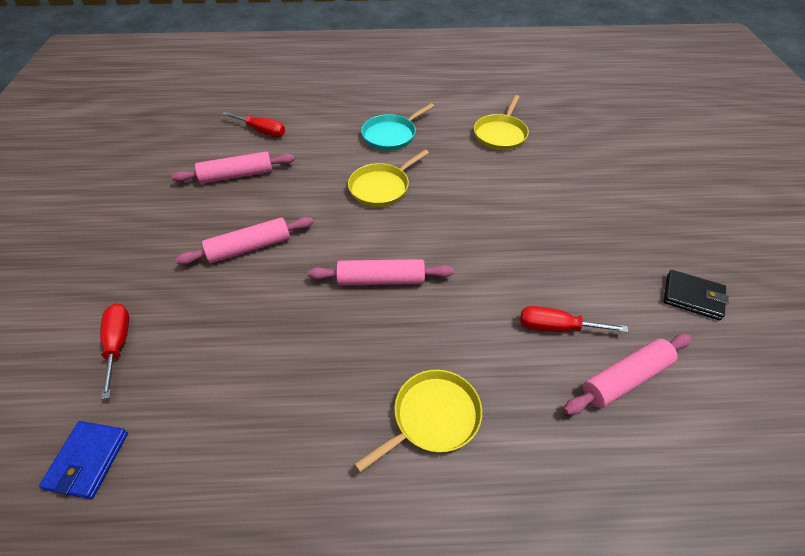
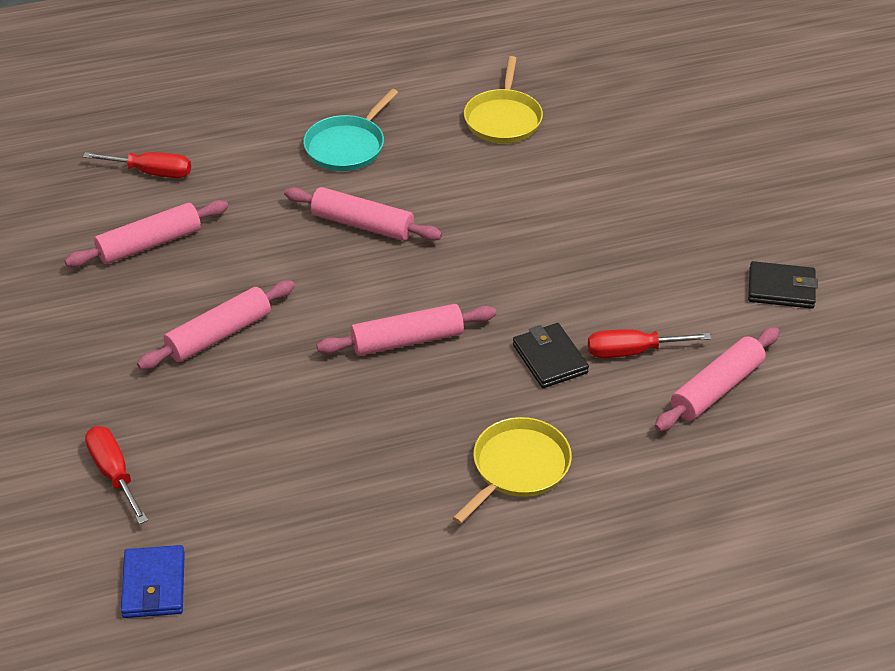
camera: 15 degrees left, 5 degrees down
yellow pan [348,150,429,207] -> pink rolling pin [284,187,442,241]
none -> black wallet [513,323,589,388]

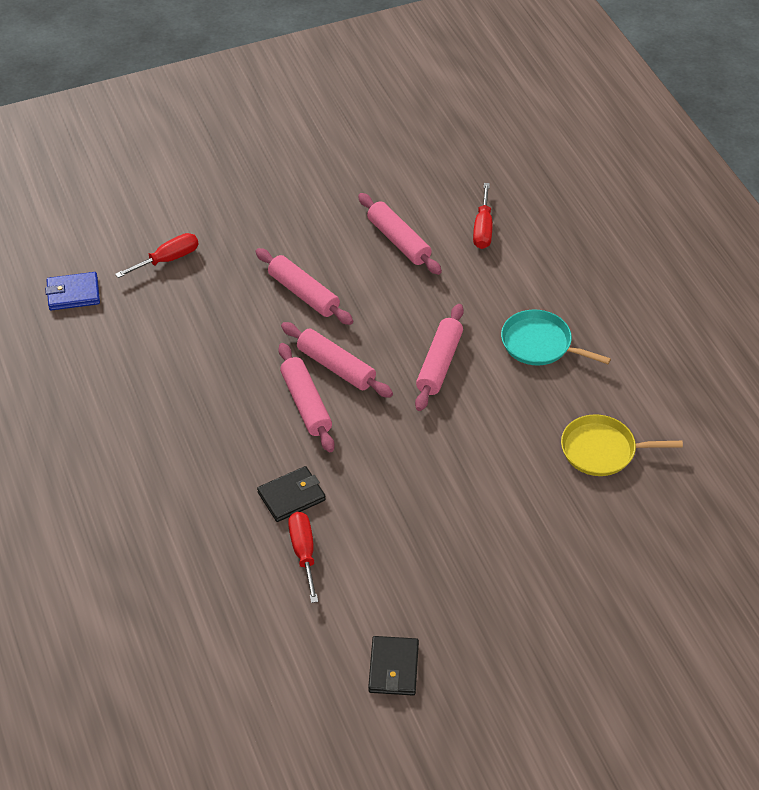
camera: 85 degrees right, 5 degrees up
yellow pan [453,417,572,524] -> none
pink rolling pin [655,327,780,432] -> pink rolling pin moved to [281,322,393,398]

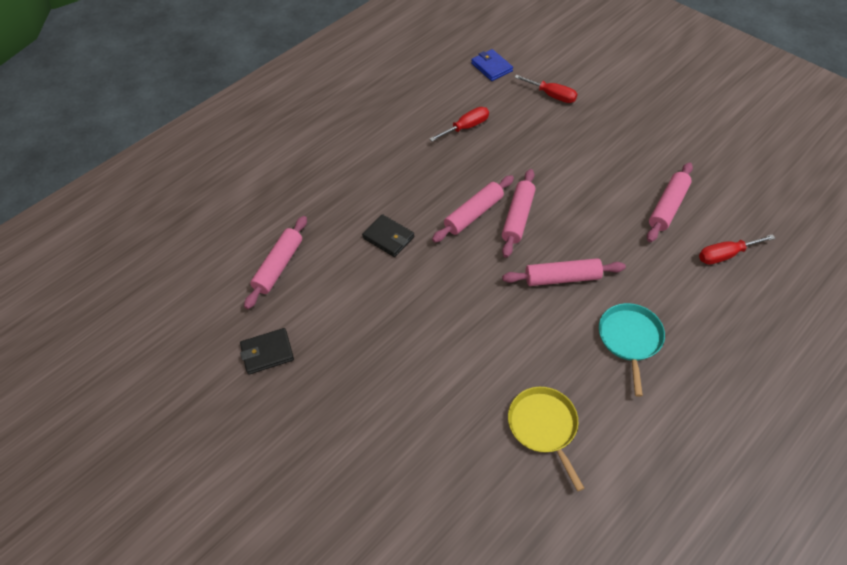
camera: 70 degrees right, 5 degrees up
pink rolling pin [255,248,353,325] -> pink rolling pin moved to [244,216,307,309]
red screwdriver [288,512,318,603] -> red screwdriver moved to [429,107,489,142]

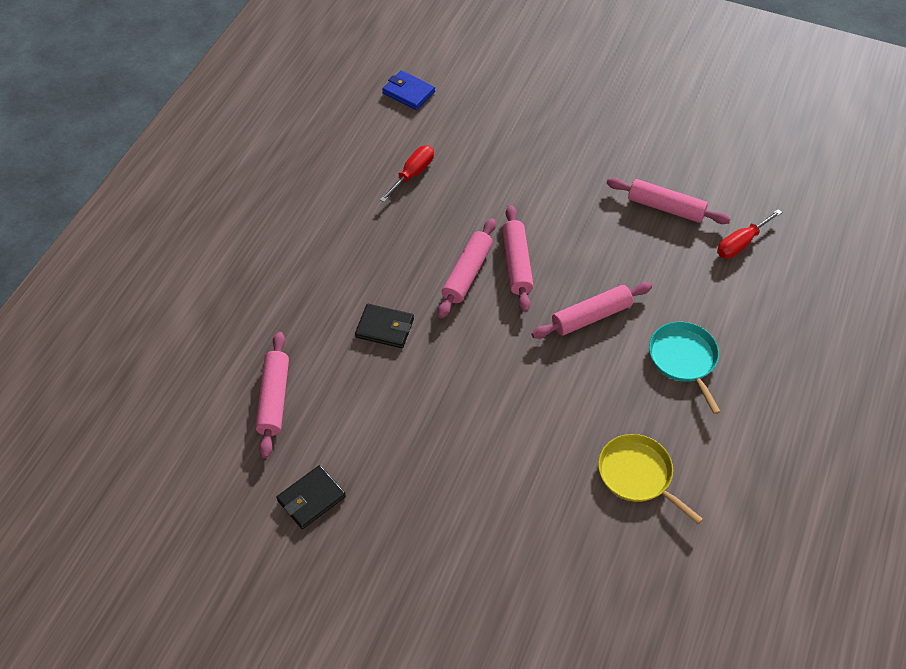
camera: 25 degrees left, 0 degrees up
red screwdriver [514,75,577,103] -> none
pink rolling pin [647,162,693,242] -> pink rolling pin turned 75 degrees counterclockwise [607,178,731,224]

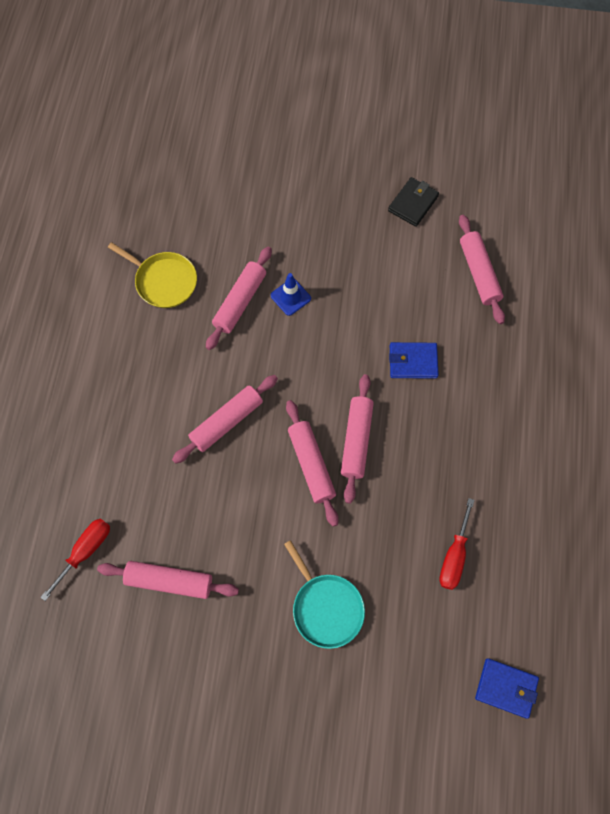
camera: 165 degrees right, 15 degrees up
black wallet [355,304,414,348] -> blue wallet [389,342,439,379]
turquoise pan [649,322,721,414] -> turquoise pan moved to [284,540,365,649]
none -> pink rolling pin [206,247,272,350]
none -> blue traffic cone [271,273,311,316]

